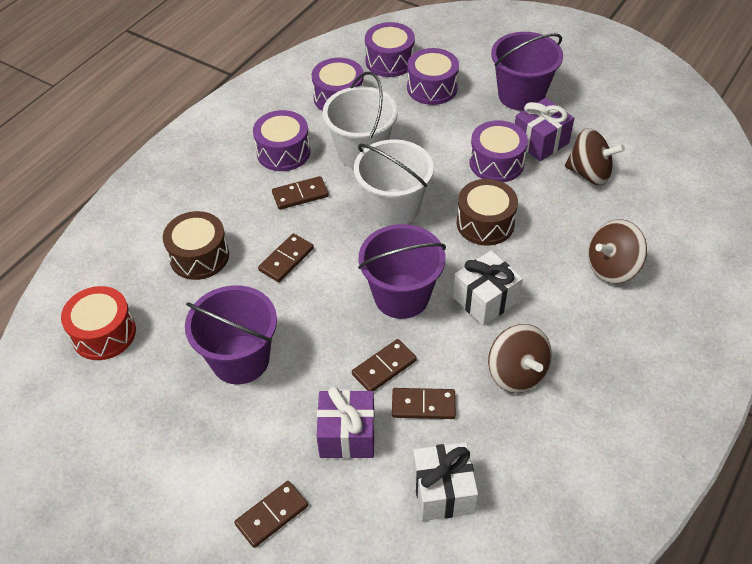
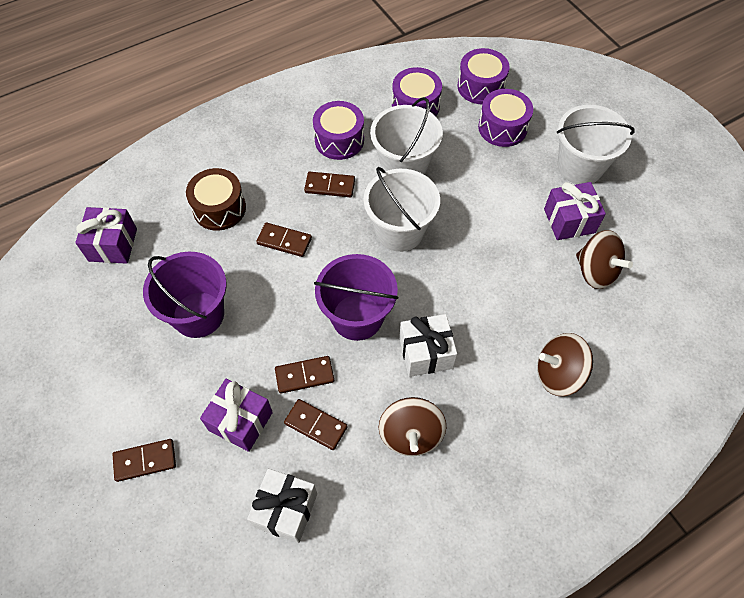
camera: 25 degrees right, 10 degrees up
red drum [61,286,136,360] -> purple gift [75,207,137,264]
brown domino [258,233,314,282] -> brown domino turned 45 degrees clockwise [256,223,312,257]
brown drum [457,179,518,246] -> none
purple drum [469,120,528,182] -> none
purple bucket [491,32,563,111] -> white bucket [557,105,635,184]

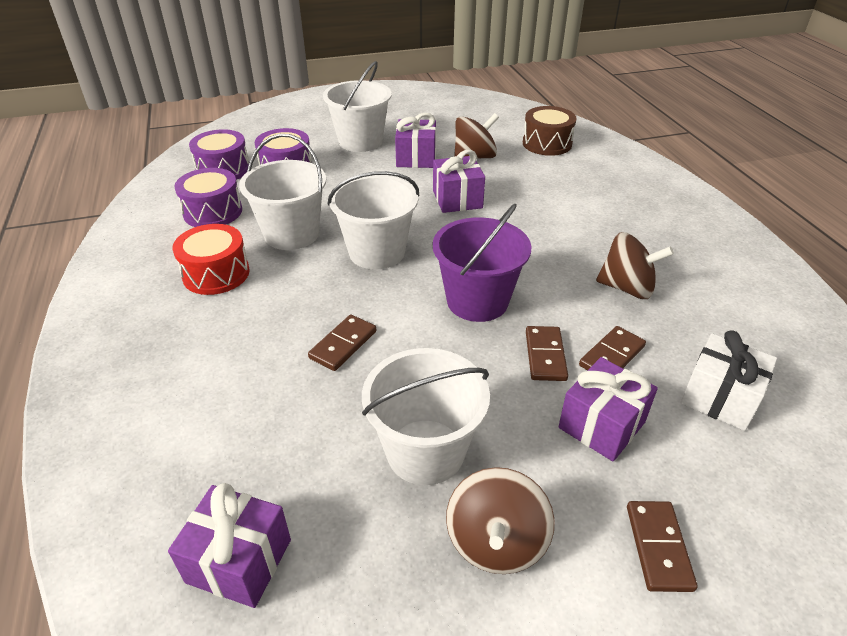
camera: 75 degrees left, 20 degrees down
purple bucket [143,252,227,338] -> white bucket [362,348,490,485]
brown drum [186,168,246,231] -> brown drum moved to [523,106,577,156]
brown domino [304,172,355,197] -> none
purple drum [313,101,364,160] -> red drum [173,224,250,295]
white gift [399,314,457,377] -> none
brown spinning top [537,333,593,396] -> brown spinning top moved to [446,467,555,574]
none -> purple gift [433,150,485,213]

